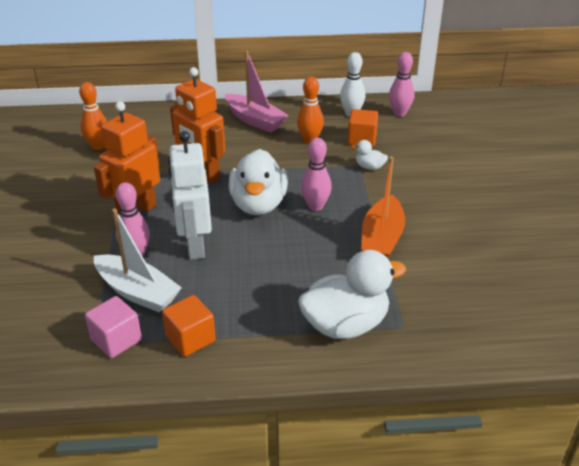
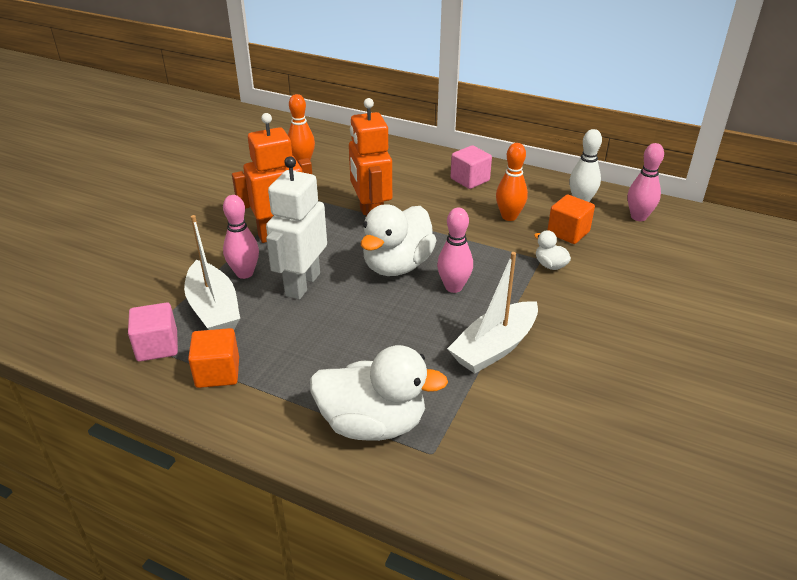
camera: 30 degrees right, 0 degrees up
pink boat [225,51,288,133] -> pink cube [451,145,492,189]
orange boat [361,157,405,258] -> white boat [447,252,538,374]

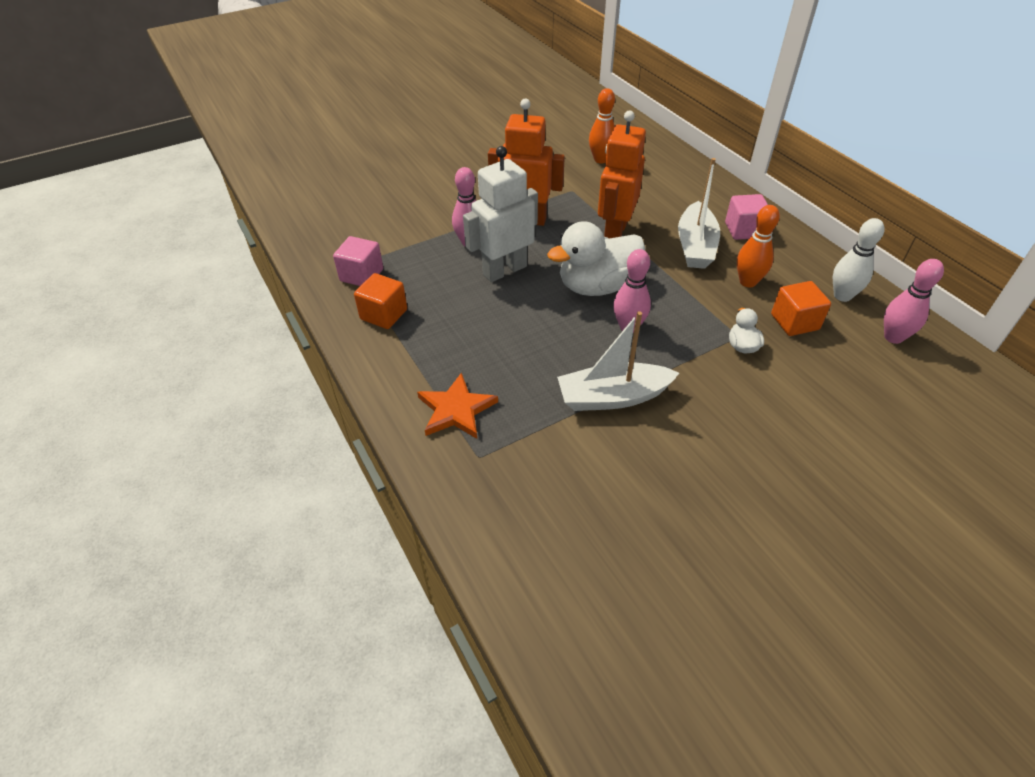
camera: 35 degrees right, 10 degrees up
white boat [184,215,240,330] -> white boat moved to [678,158,720,269]
white duck [310,345,448,441] -> orange star [417,373,498,439]

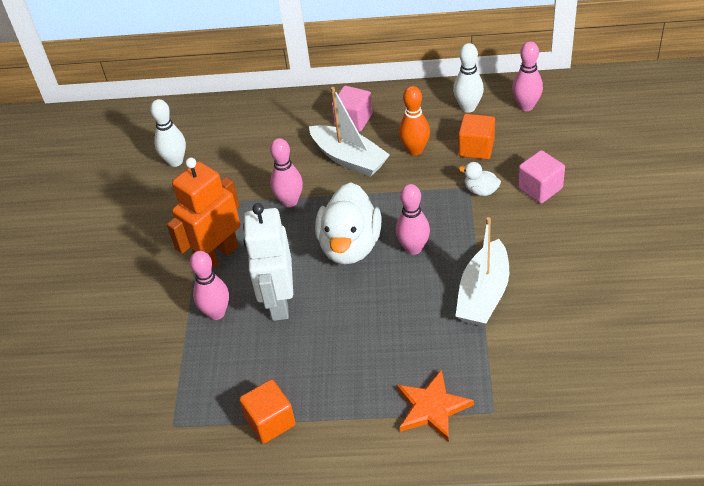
camera: 55 degrees left, 0 degrees up
pink cube [333,236,383,286] -> pink cube moved to [518,150,565,203]
orange bowling pin [589,88,615,163] -> white bowling pin [150,99,186,167]
orange robot [598,110,646,238] -> pink bowling pin [270,138,303,207]

